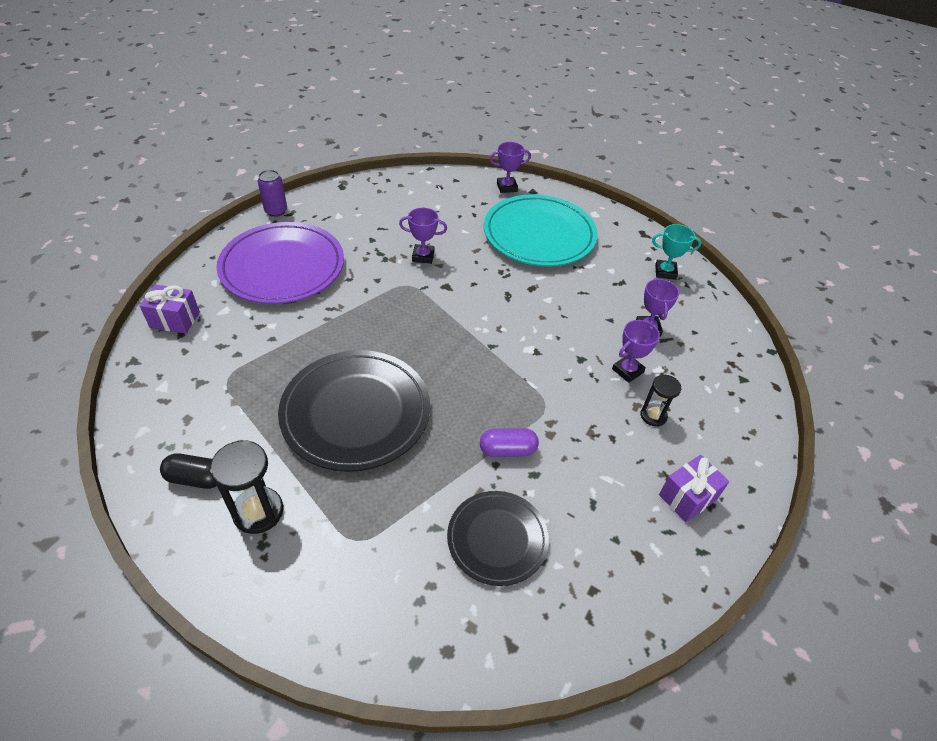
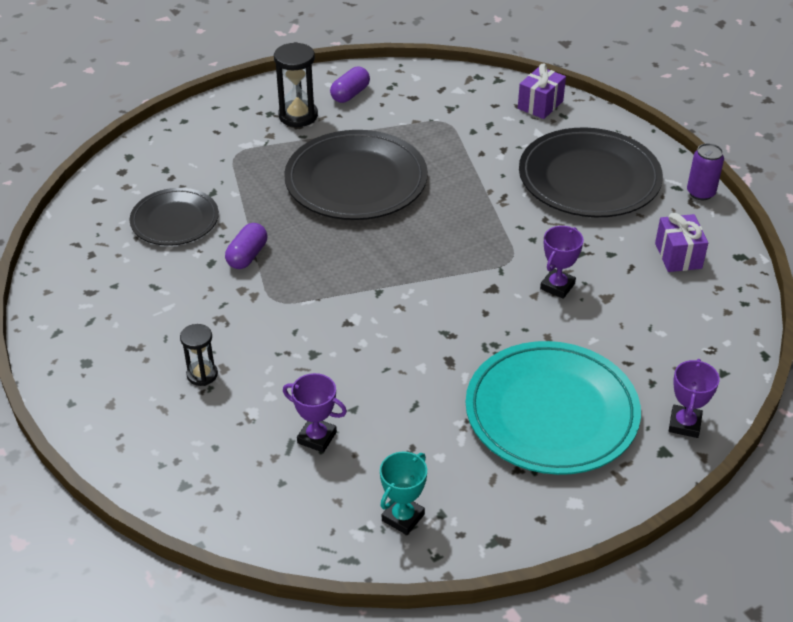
camera: 120 degrees right, 5 degrees down
black capsule [160,453,217,489] -> purple capsule [330,67,370,103]
purple plate [217,222,344,304] -> black plate [519,127,663,217]
purple trophy [612,320,660,383] -> none
purple gift [659,455,729,522] -> purple gift moved to [655,213,708,272]

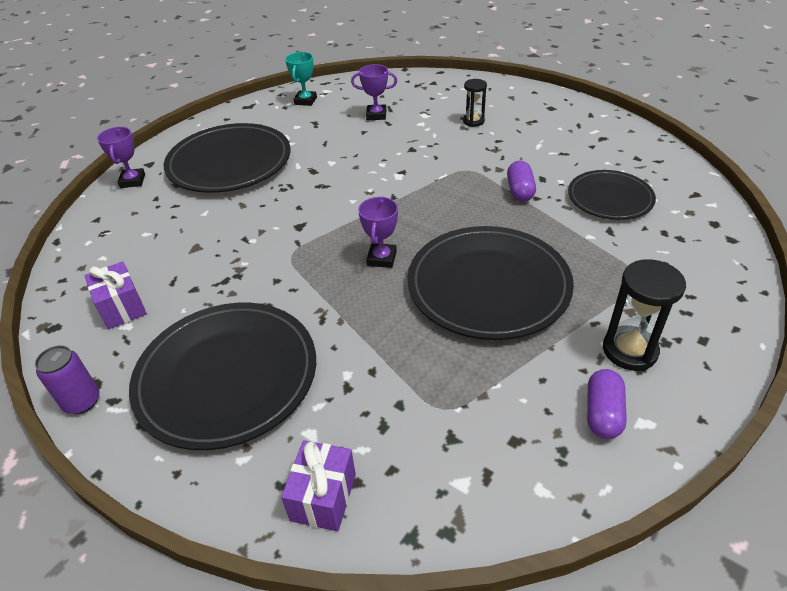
camera: 160 degrees right, 0 degrees up
turquoise plate [466,341,641,475] -> black plate [164,123,290,193]
purple trophy [540,226,584,299] -> purple trophy moved to [358,197,398,268]

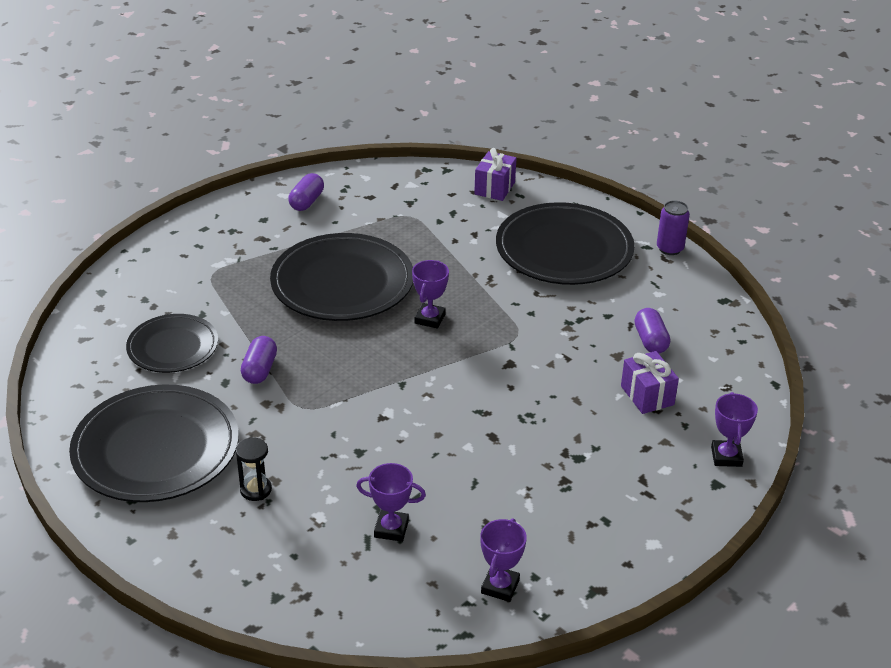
camera: 175 degrees left, 5 degrees down
purple gift [85,261,147,329] -> purple gift moved to [621,351,679,414]
black plate [164,123,290,193] -> black plate moved to [69,384,239,502]
turquoise trophy [285,52,317,106] -> purple trophy [480,518,527,602]
black hourglass [603,259,686,371] -> none
none -> purple capsule [634,308,670,353]

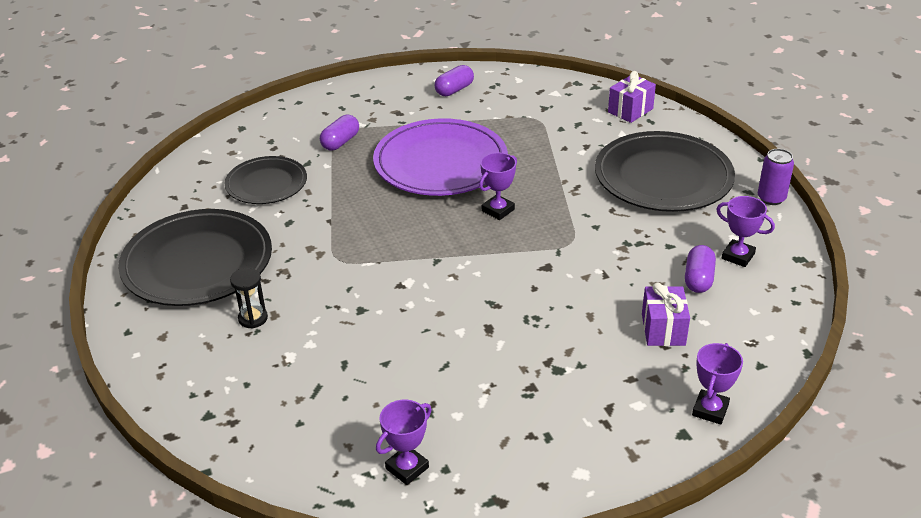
camera: 25 degrees right, 0 degrees up
purple capsule [241,336,277,384] -> purple capsule moved to [320,115,359,151]
black plate [270,233,413,321] -> purple plate [373,118,508,196]
purple trophy [356,463,426,542] -> purple trophy moved to [716,196,775,267]

